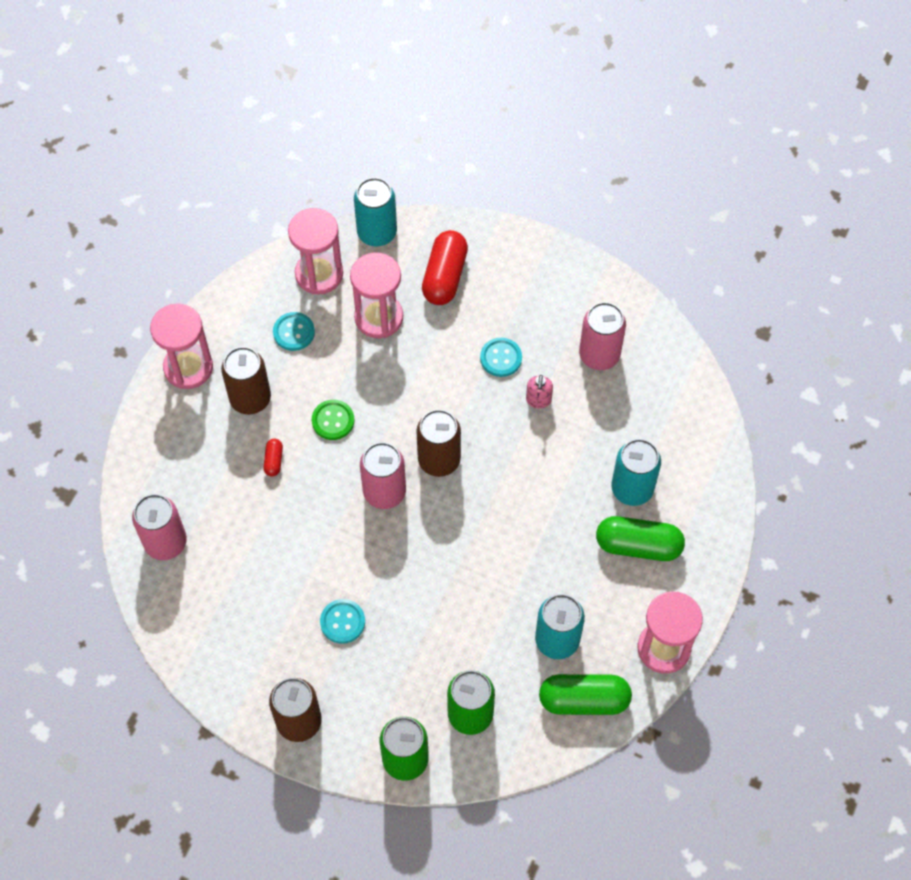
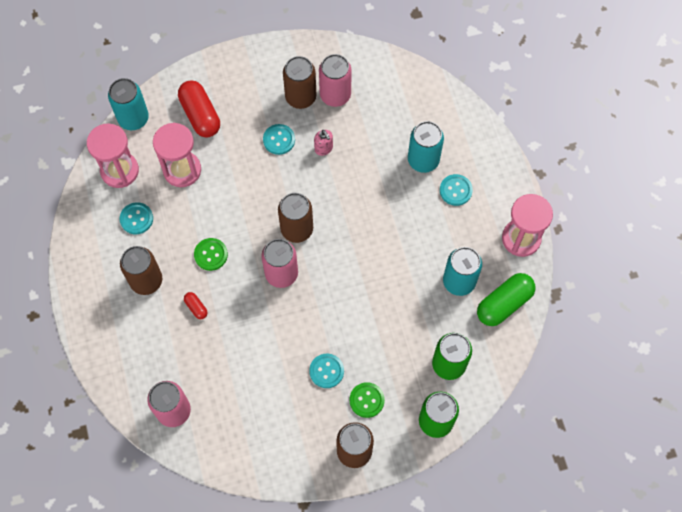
camera: 40 degrees left, 5 degrees up
pink hourglass [150,304,213,389] -> none
green capsule [596,516,685,561] -> turquoise button [440,174,473,206]
none -> brown can [283,56,317,109]
none -> green button [350,382,385,418]

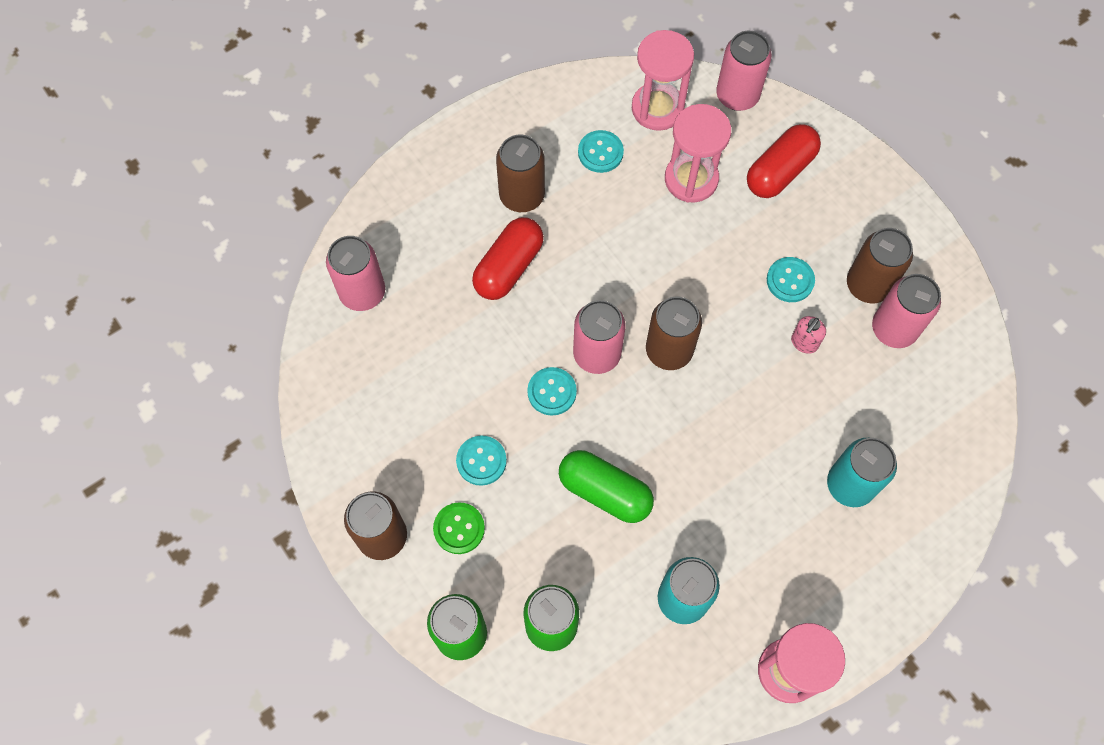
camera: 70 degrees right, 0 degrees up
turquoise can [108,78,149,130] -> pink can [716,31,772,111]
red capsule [184,292,208,319] -> red capsule [472,217,544,300], size x2.16
green button [194,238,228,271] -> none
turquoise button [440,174,473,206] -> turquoise button moved to [527,367,577,416]
green capsule [477,273,535,326] -> green capsule moved to [559,450,654,523]

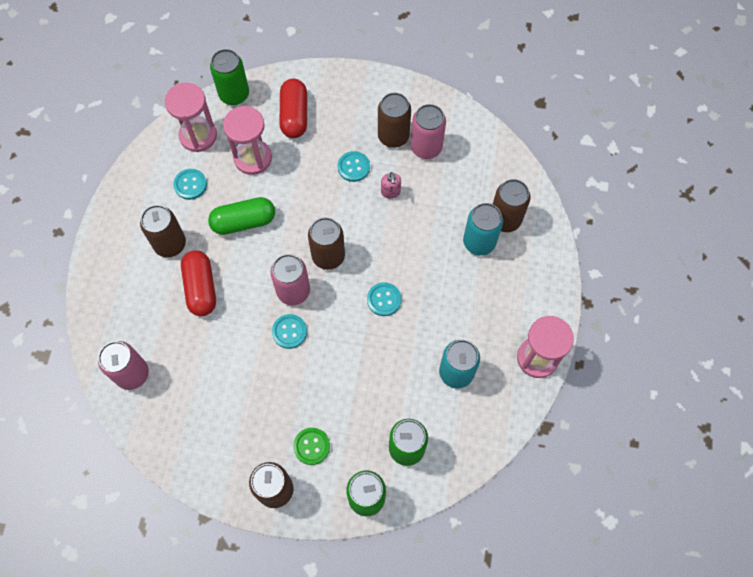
camera: 45 degrees left, 0 degrees up
turquoise button [456,436,507,486] -> turquoise button moved to [367,282,401,316]
green capsule [559,450,654,523] -> green capsule moved to [208,197,275,235]
pink can [716,31,772,111] -> green can [210,49,249,105]
none -> brown can [493,179,531,232]

